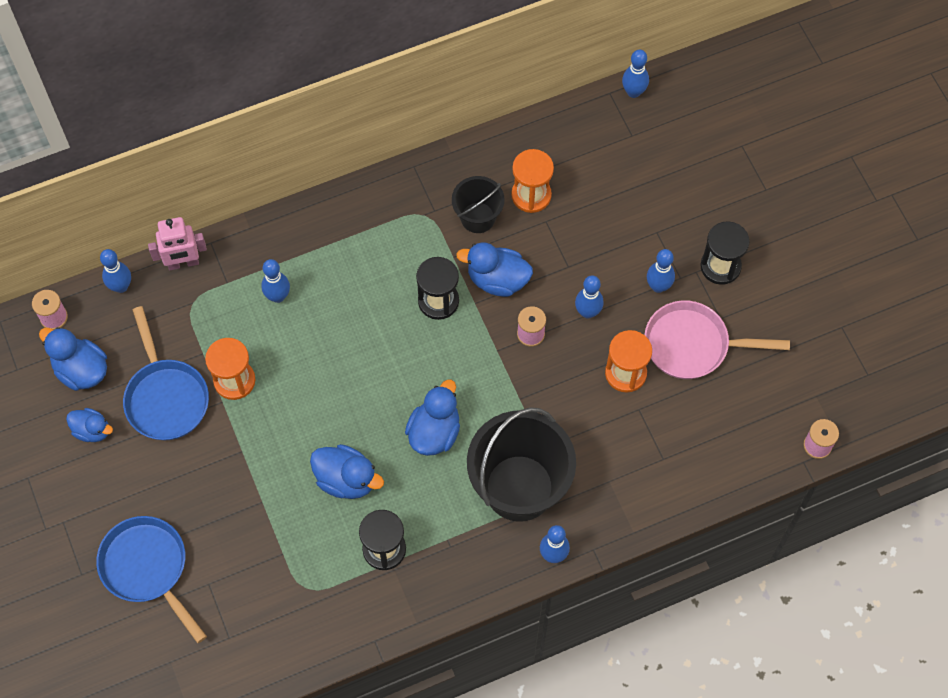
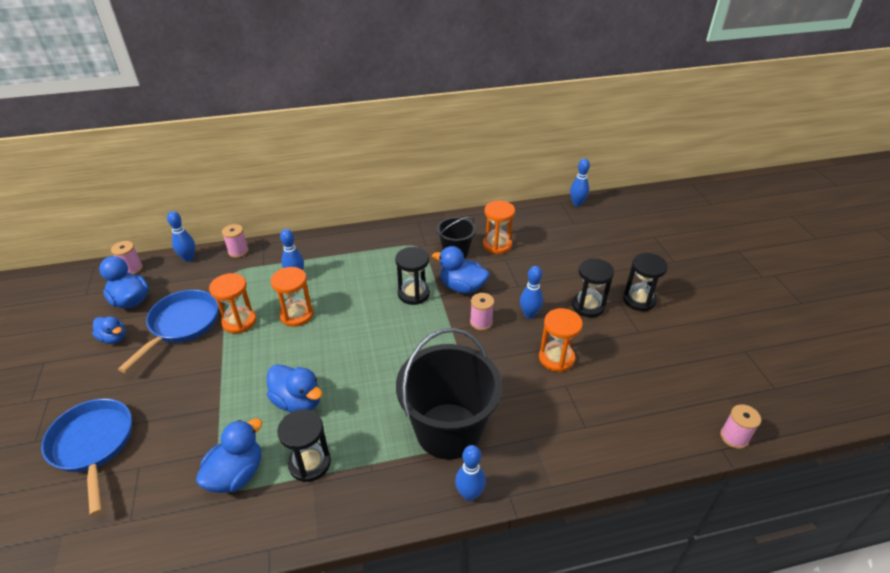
camera: 10 degrees right, 25 degrees down
blue pan [123,306,209,440] -> blue pan turned 150 degrees counterclockwise [118,290,218,373]
pink robot [148,217,207,270] -> pink spool [222,224,249,258]
blue duck [405,379,460,456] -> blue duck moved to [196,418,262,493]
pink pan [644,301,790,379] -> none
blue bowling pin [647,249,675,293] -> black hourglass [572,258,614,317]
none -> orange hourglass [271,267,313,327]

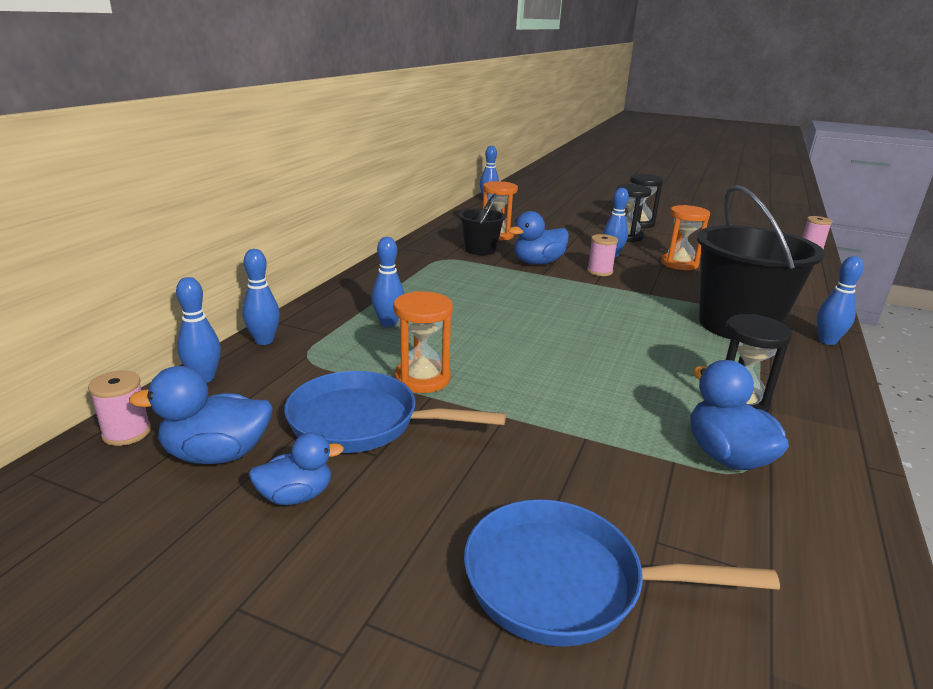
camera: 55 degrees left, 15 degrees down
blue pan [118,290,218,373] -> blue pan turned 45 degrees counterclockwise [284,371,506,453]
pink spool [222,224,249,258] -> blue bowling pin [242,249,280,345]
blue duck [267,364,323,412] -> none
orange hourglass [271,267,313,327] -> none
black hourglass [395,247,430,305] -> none

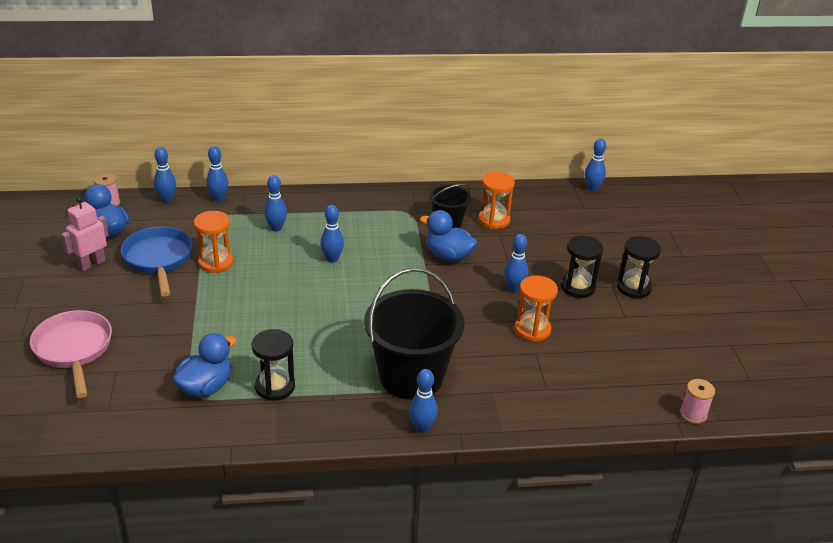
camera: 60 degrees right, 10 degrees up
blue duck [249,432,344,505] -> pink robot [61,196,109,271]
blue pan [464,499,780,647] -> pink pan [30,310,112,398]
pink spool [587,234,618,276] -> none
none -> blue bowling pin [321,205,344,263]

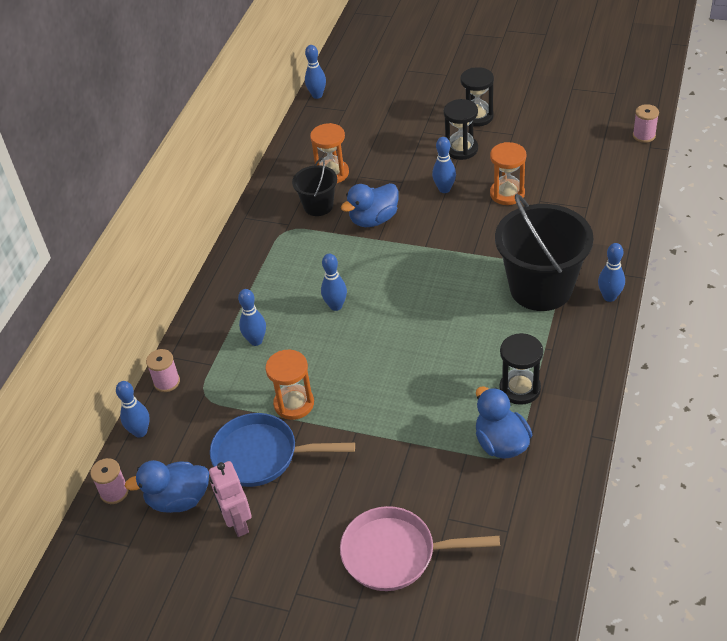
camera: 60 degrees left, 10 degrees up
blue bowling pin [206,146,228,201] -> pink spool [146,349,180,392]

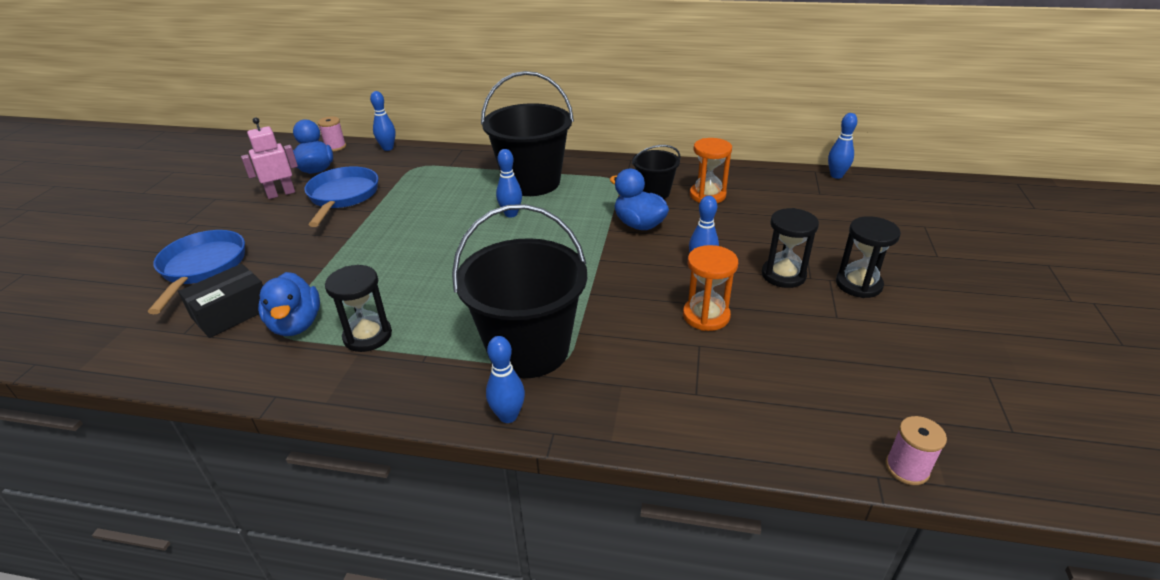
camera: 80 degrees right, 10 degrees down
pink spool [146,349,180,392] -> none
blue bowling pin [238,289,266,346] -> none
orange hourglass [265,350,314,420] -> none
pink pan [340,506,500,591] -> blue pan [148,230,245,314]
blue duck [476,386,532,459] -> blue duck turned 105 degrees clockwise [258,272,320,336]
none -> black box [178,264,263,338]
none -> black bucket [481,71,574,196]

